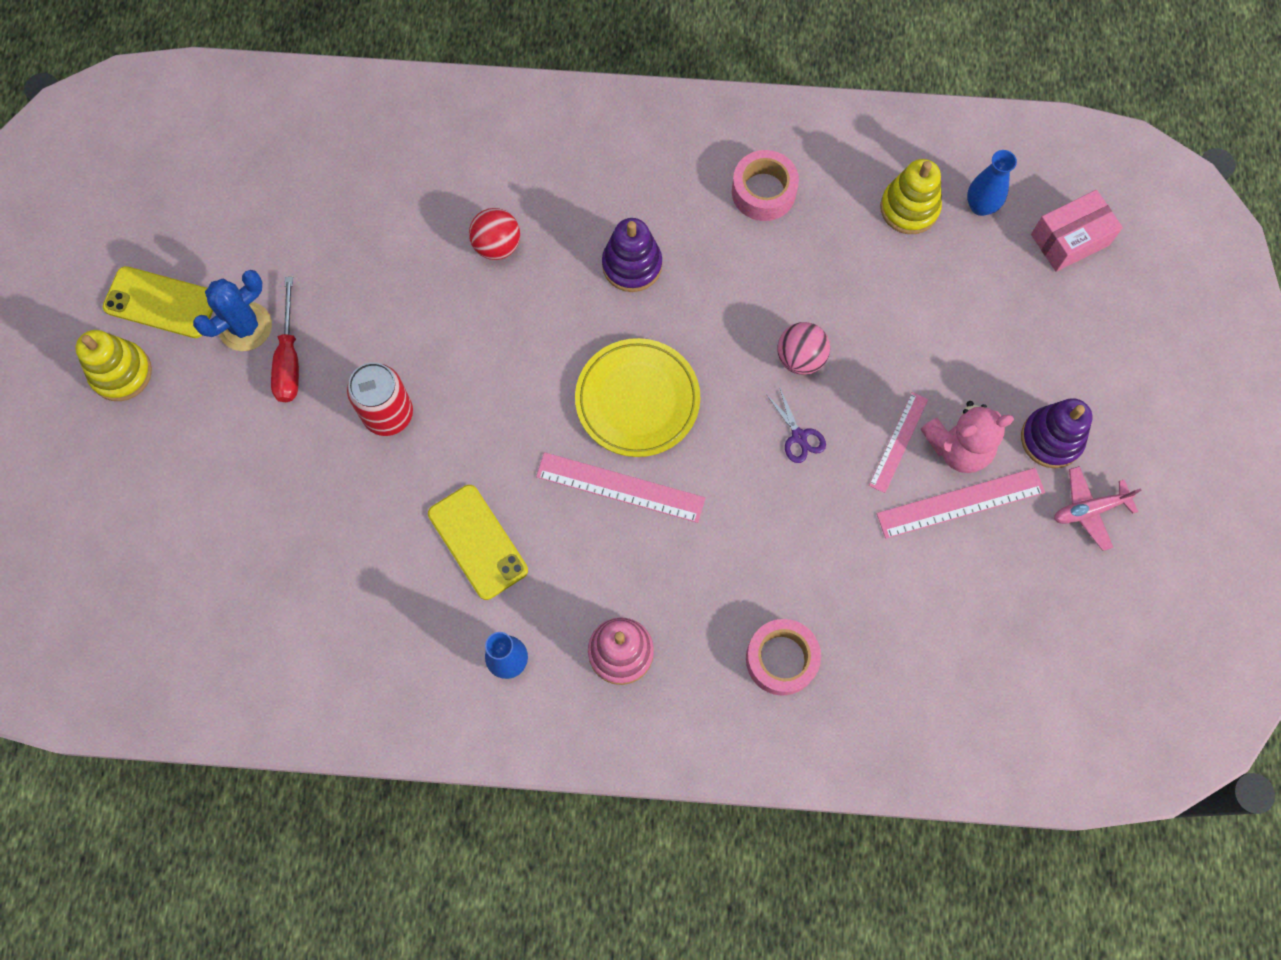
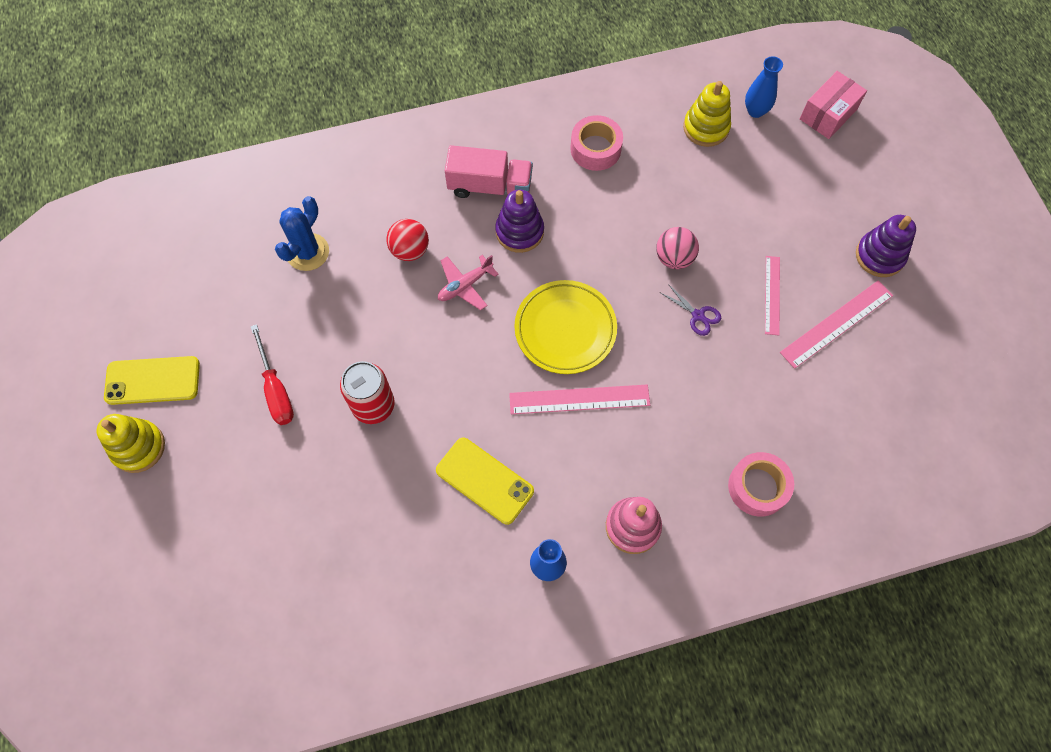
camera: 20 degrees left, 5 degrees down
blue cactus [193,270,272,351] -> blue cactus moved to [275,196,329,271]
pink teddy bear [921,401,1014,473] -> none
pink plane [1054,466,1142,551] -> pink plane moved to [438,255,499,310]
none -> pink truck [445,145,533,198]

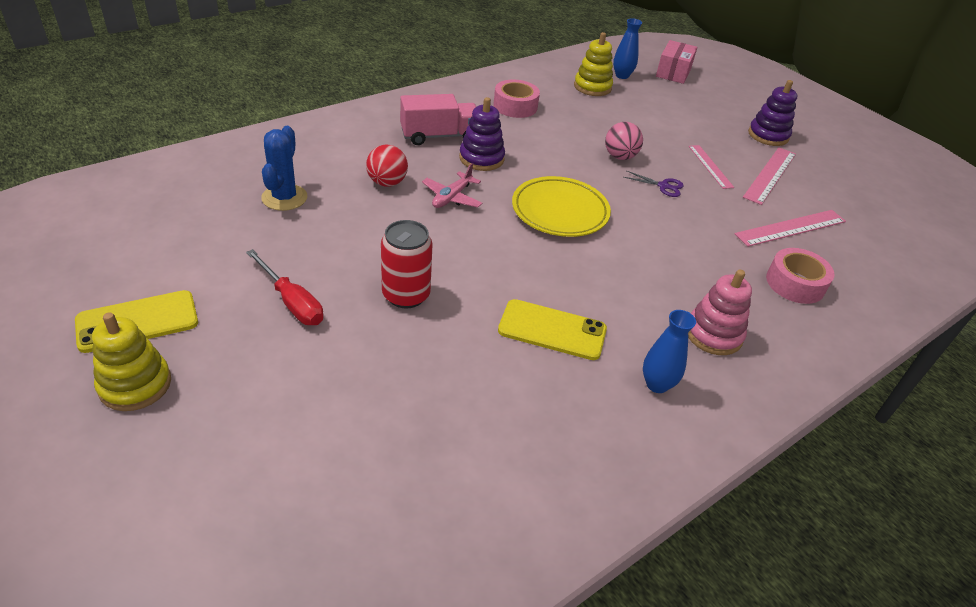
camera: 25 degrees left, 25 degrees down
pink ruler [509,385,650,414] -> pink ruler moved to [735,210,846,247]

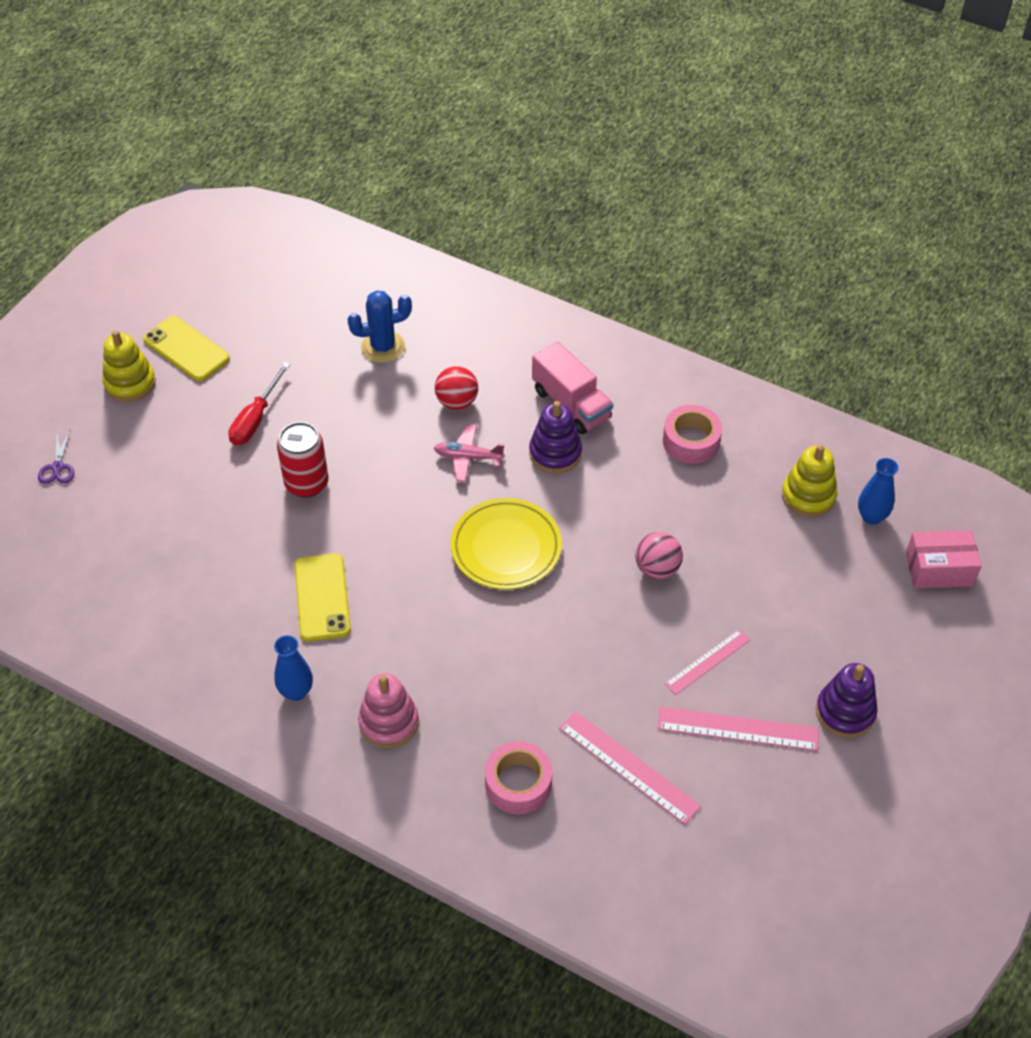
camera: 70 degrees right, 10 degrees up
purple scissors [624,171,684,197] -> purple scissors moved to [38,431,74,484]

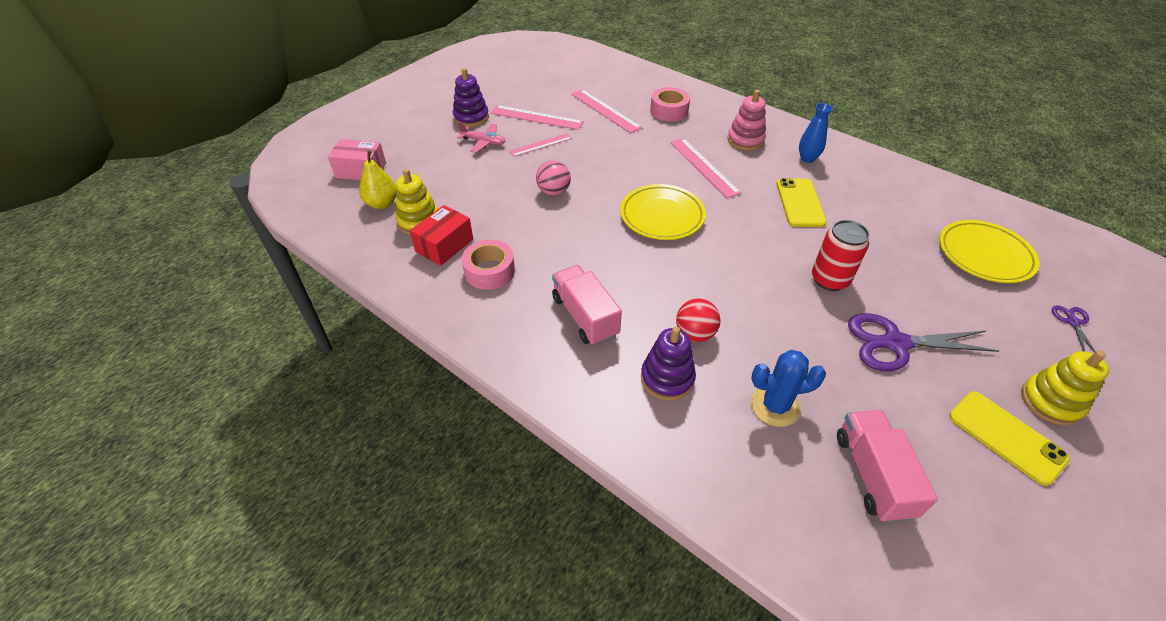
camera: 170 degrees left, 5 degrees down
red screwdriver [228,362,290,445] -> purple scissors [848,313,999,371]
pink plane [434,424,505,482] -> pink plane moved to [457,122,506,153]
purple stacking toy [529,401,582,473] -> purple stacking toy moved to [641,326,696,401]
blue vase [858,458,898,525] -> yellow pear [359,151,397,209]
none -> red box [410,205,473,266]
none -> pink ruler [670,138,741,198]
none -> pink truck [837,410,938,523]
none -> yellow plate [939,220,1039,283]

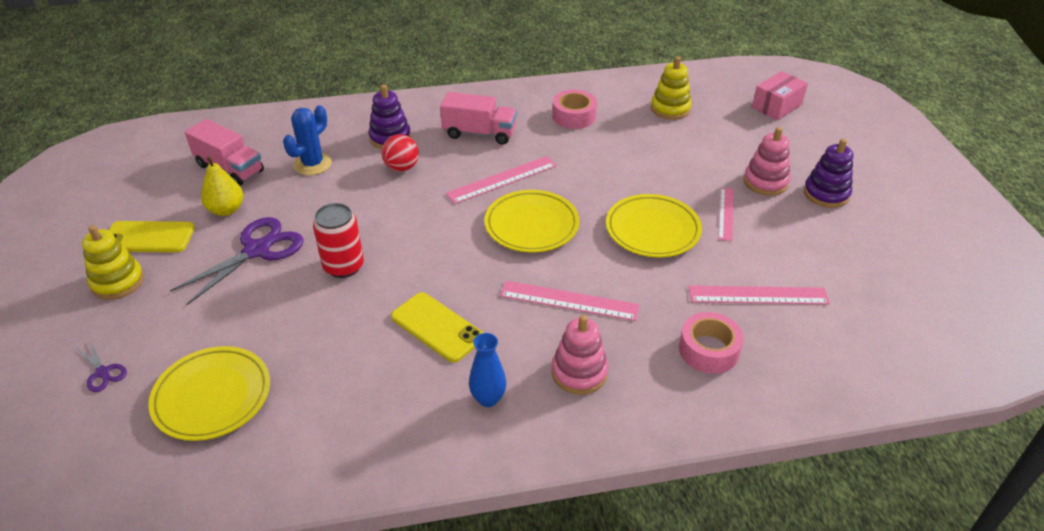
camera: 130 degrees right, 5 degrees down
yellow pear [359,151,397,209] -> yellow pear moved to [201,156,243,216]
red box [410,205,473,266] -> none
pink plane [457,122,506,153] -> pink stacking toy [743,127,790,196]
pink ruler [491,105,584,130] -> pink ruler moved to [446,156,557,204]
pink ball [536,160,571,196] -> none
none -> yellow plate [606,194,702,257]

